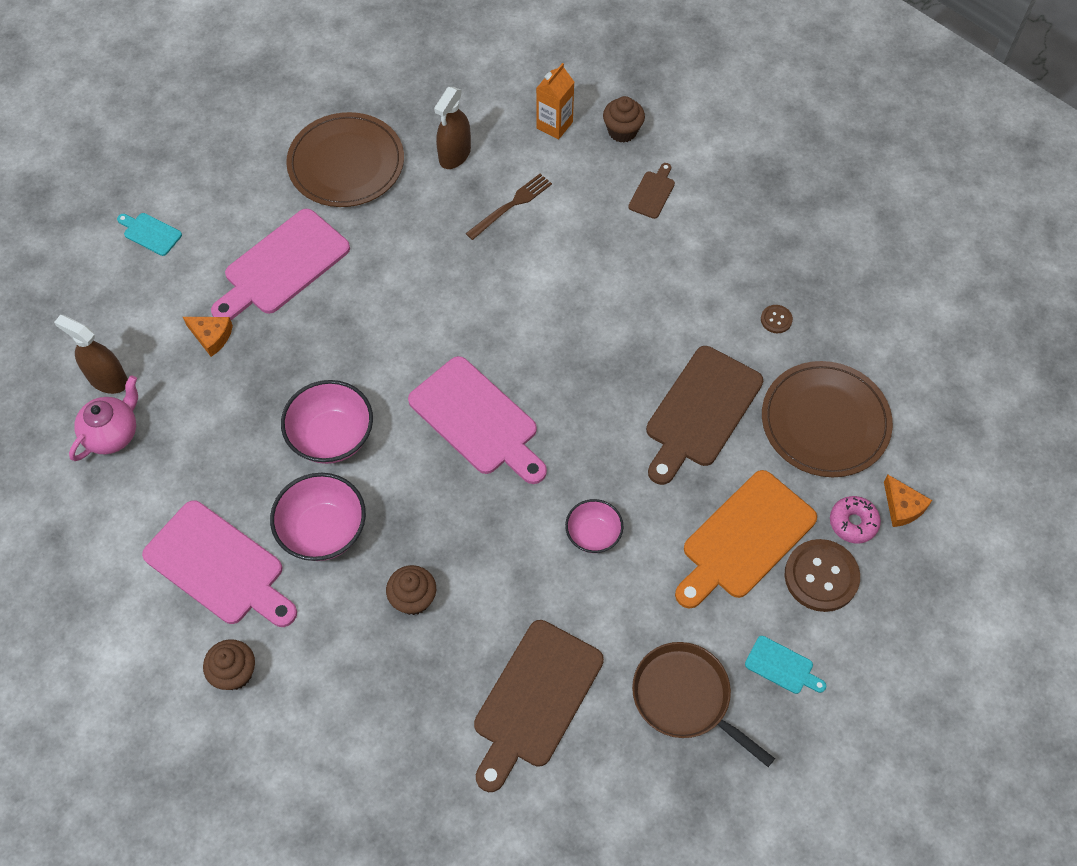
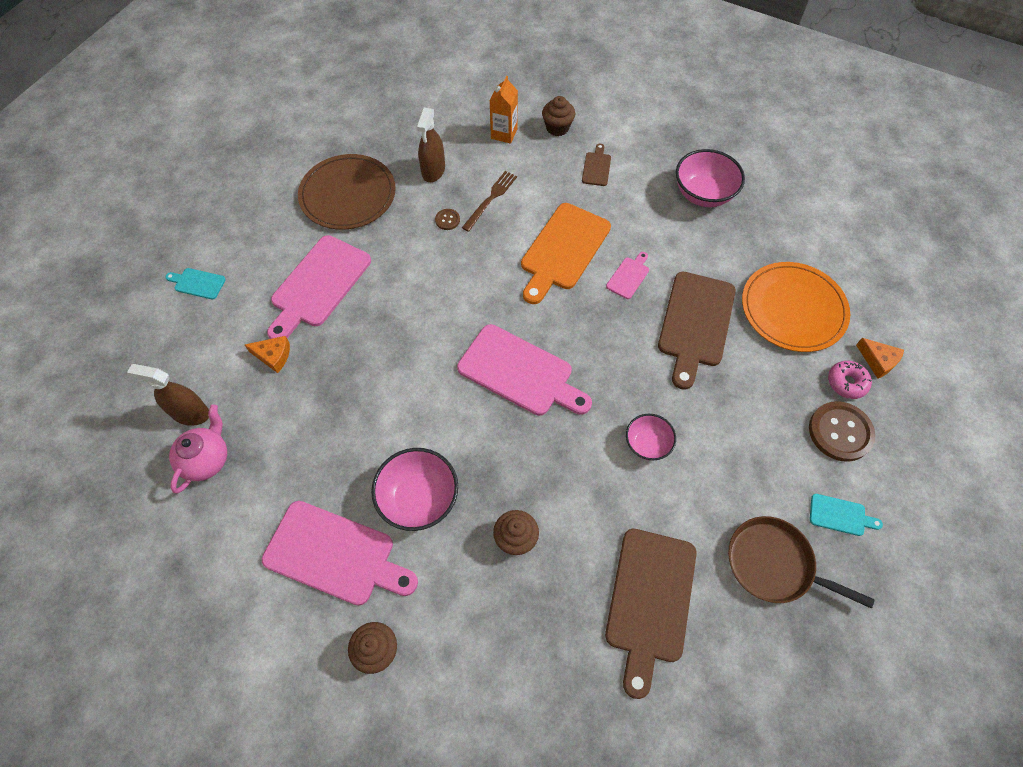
camera: 15 degrees left, 0 degrees up
pink bowl [281,380,373,464] -> pink bowl moved to [676,149,745,207]
orange cutting board [675,470,817,609] -> orange cutting board moved to [521,203,611,304]
brown button [761,305,793,333] -> brown button moved to [435,209,460,230]
brown plate [762,361,893,477] -> orange plate [742,262,850,352]
none -> pink cutting board [606,252,649,299]

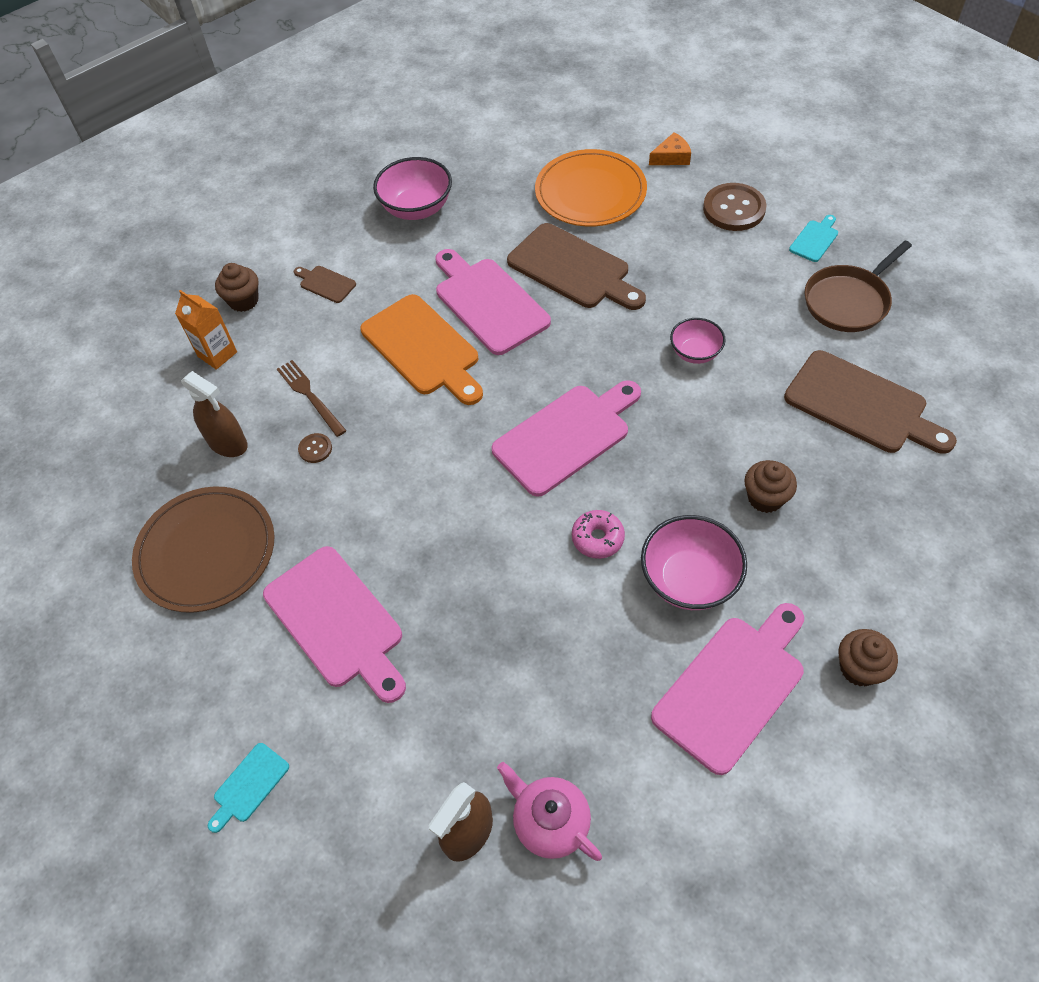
camera: 65 degrees left, 5 degrees down
orange cheese [245,336,290,373] -> none
pink cutting board [606,252,649,299] -> pink cutting board [436,249,551,355], size x2.17
pink donut [828,361,872,399] -> pink donut moved to [572,510,625,559]

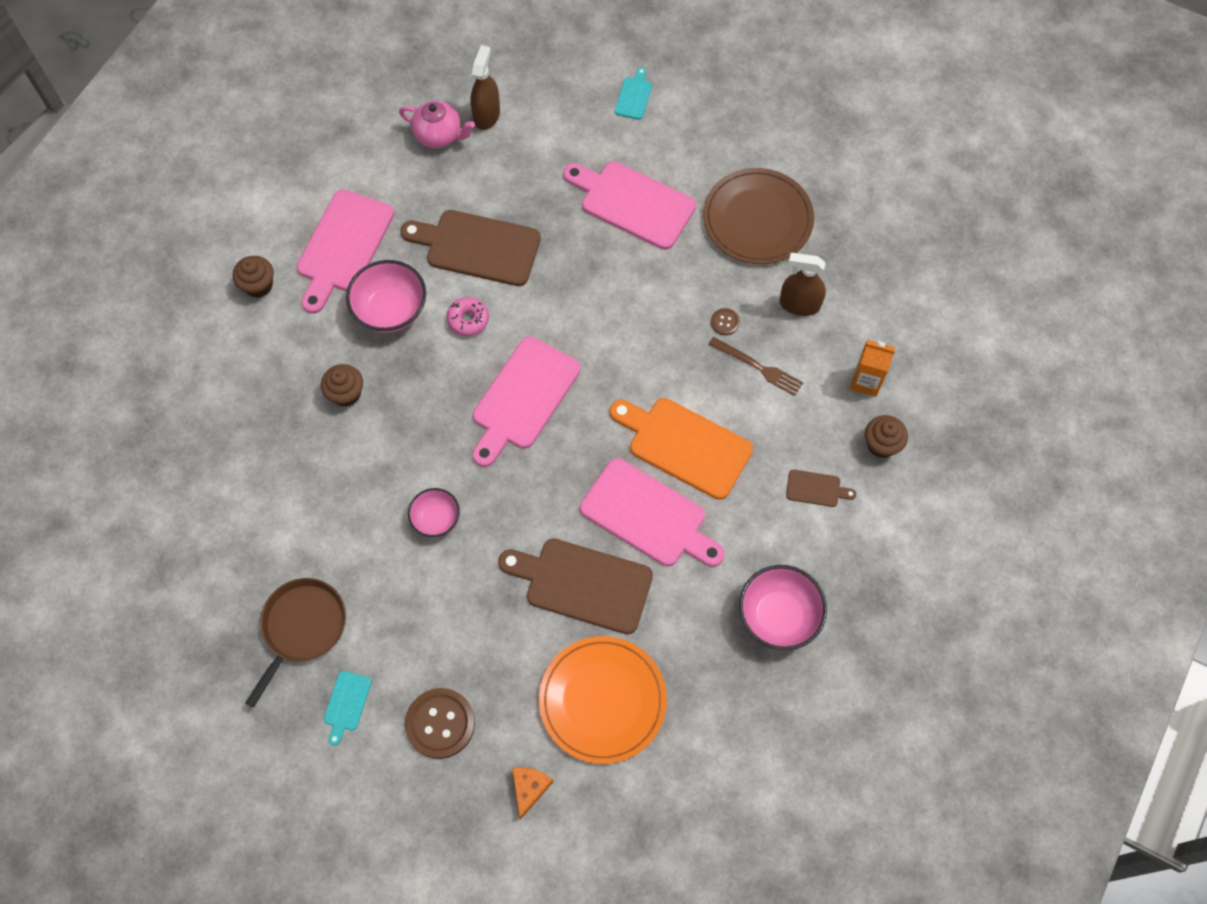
camera: 155 degrees right, 10 degrees up
orange cheese [649,132,691,165] -> orange cheese turned 150 degrees clockwise [512,767,553,820]
brown cutting board [784,350,957,454] -> brown cutting board moved to [400,210,541,286]

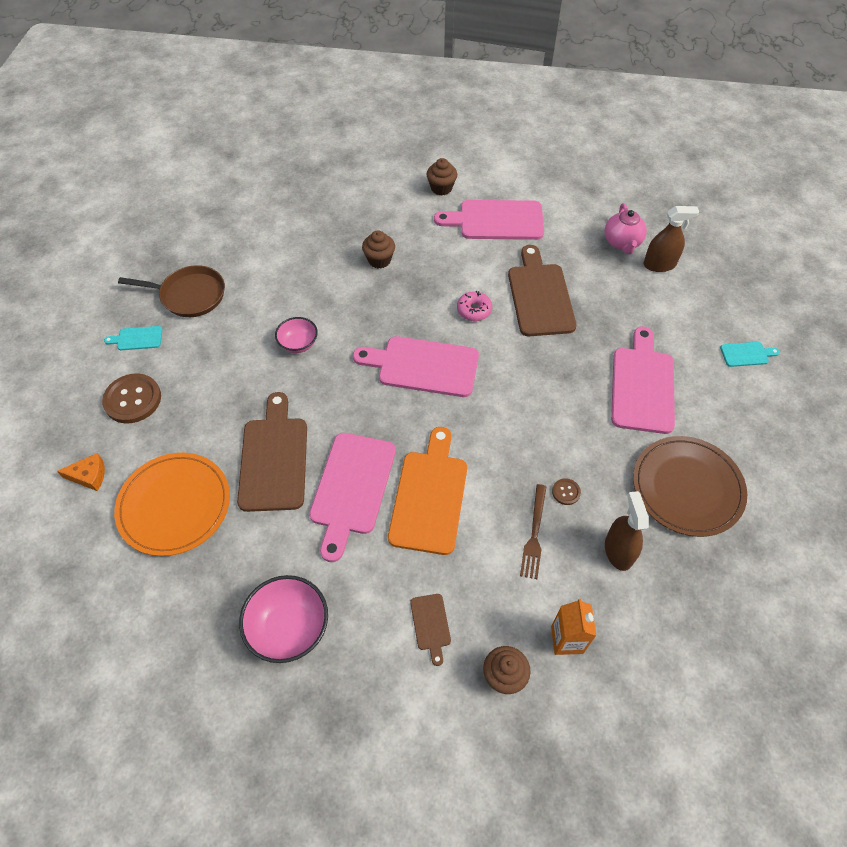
camera: 70 degrees right, 10 degrees down
pink bowl [346,260,426,333] -> none

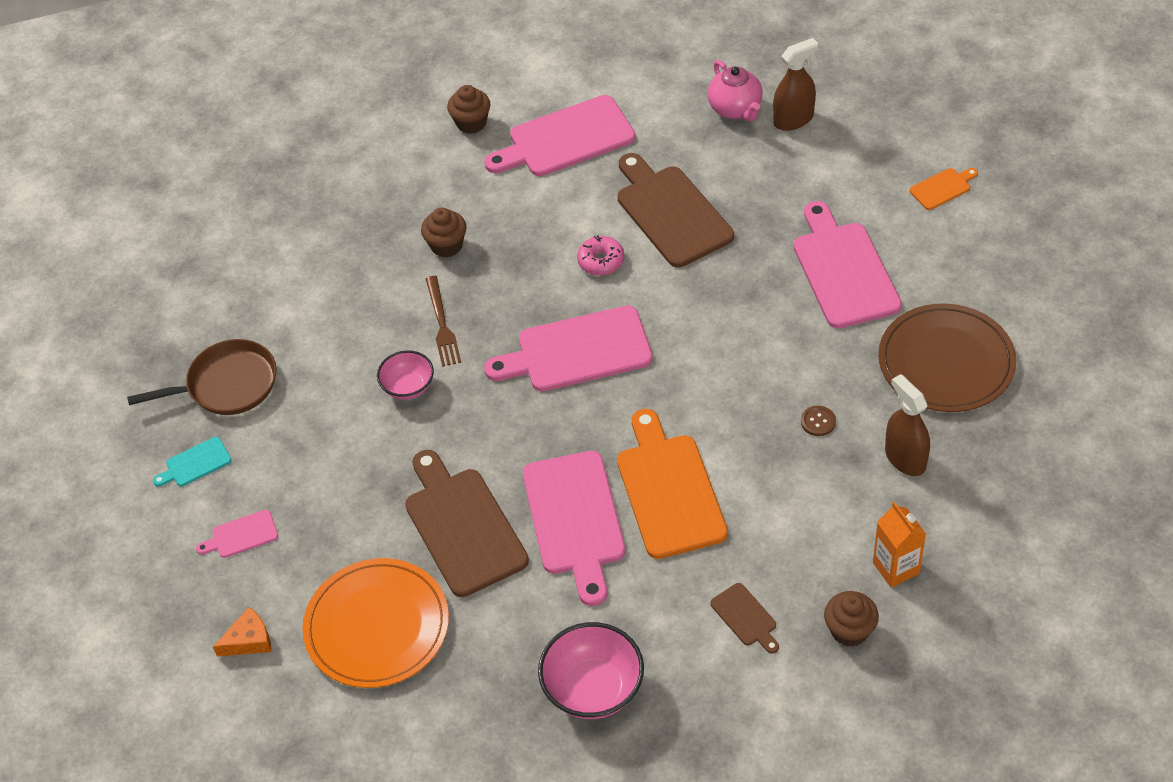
camera: 20 degrees left, 5 degrees down
brown button [102,373,161,424] -> pink cutting board [196,510,278,558]
brown fork [520,484,547,579] -> brown fork moved to [426,276,461,367]
turquoise cutting board [720,342,780,367] -> orange cutting board [910,168,978,210]

